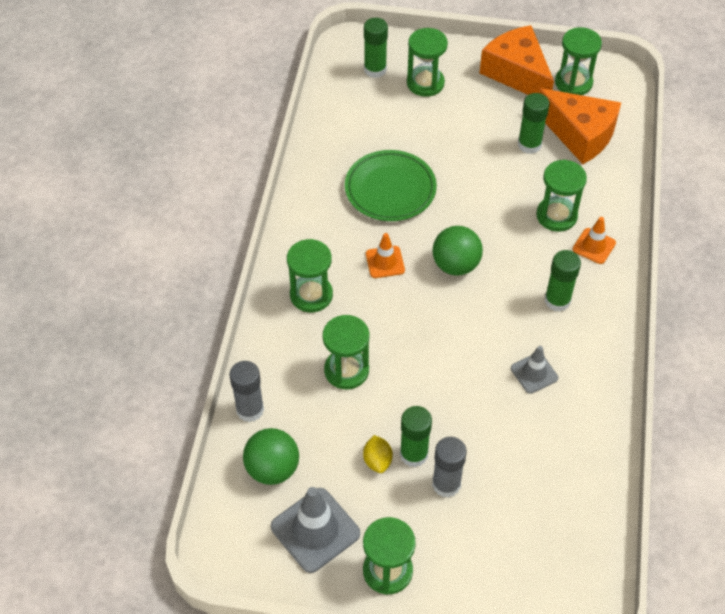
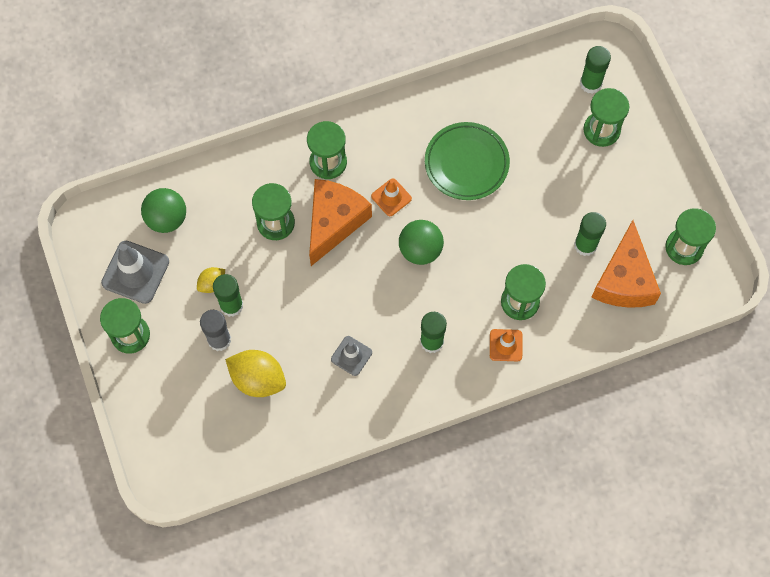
camera: 60 degrees right, 15 degrees up
grey glue stick [229,361,264,422] -> none
orange cheese [480,25,554,95] -> orange cheese moved to [309,179,372,266]
none -> yellow lemon [225,350,286,397]

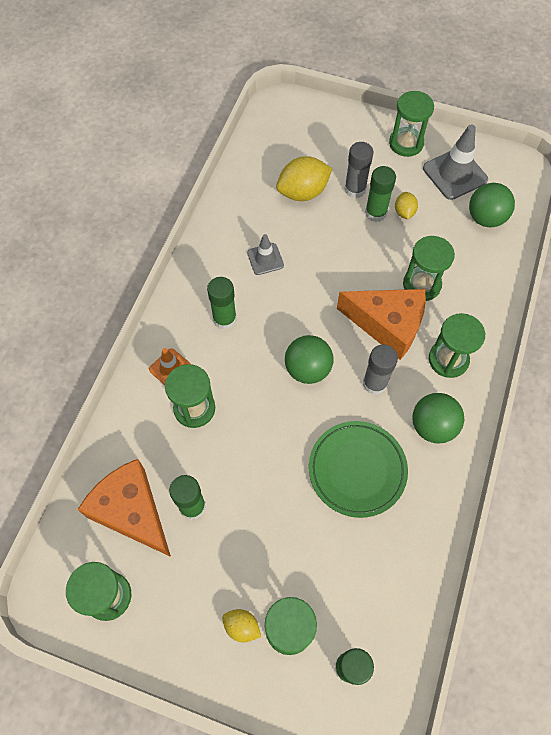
camera: 130 degrees right, 5 degrees down
orange cheese [309,179,372,266] -> orange cheese turned 45 degrees counterclockwise [337,289,426,360]
orange traffic cone [371,179,412,216] -> grey glue stick [363,344,398,395]
none -> yellow lemon [222,609,261,642]
none -> green ball [412,393,464,444]

